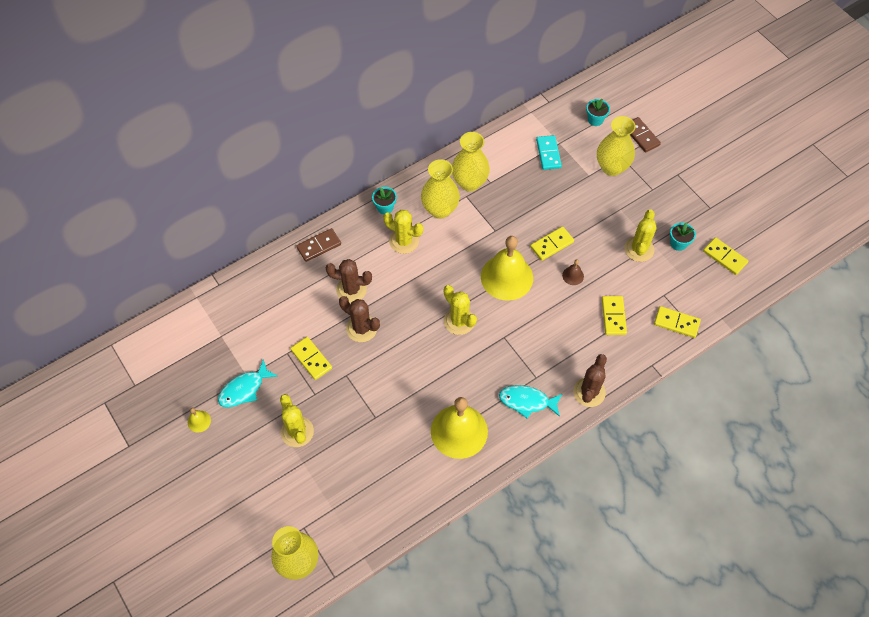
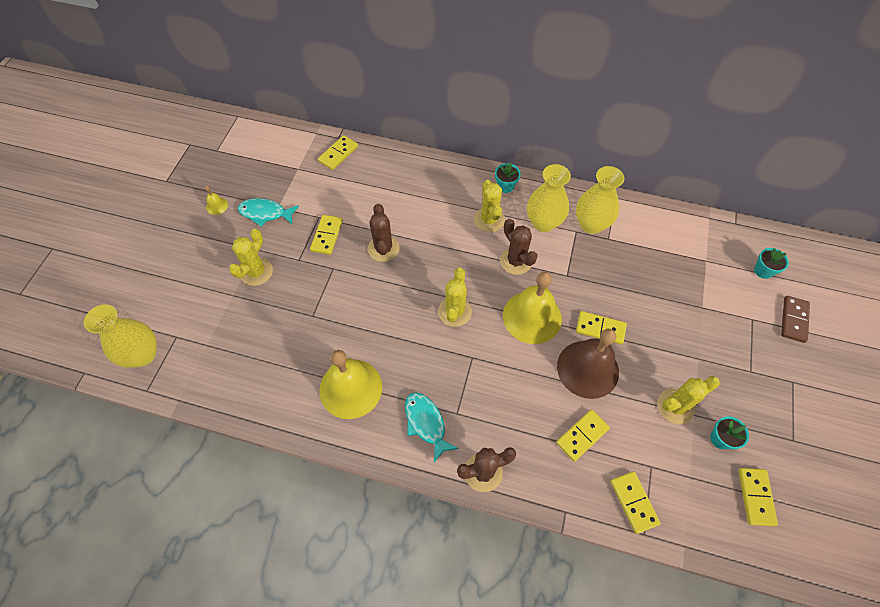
camera: 50 degrees right, 0 degrees up
brown domino [296,228,341,262] -> none
brown cactus [326,259,372,303] -> brown cactus moved to [500,219,538,275]
turquoise domino [536,135,562,170] -> none
brown bell [562,259,584,285] -> brown bell [557,329,619,399], size x2.44
yellow vase [597,116,636,176] -> none
none -> yellow domino [318,135,358,170]

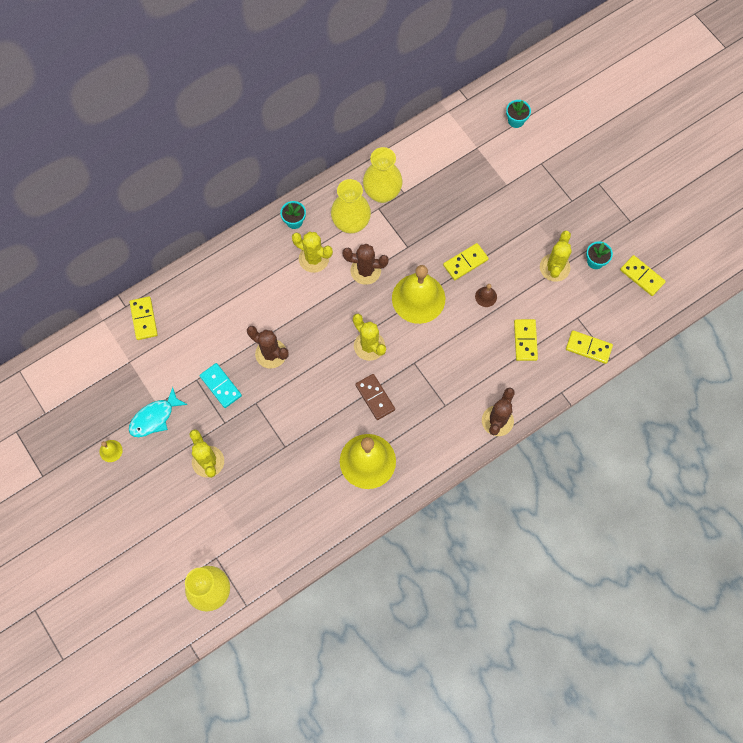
camera: 50 degrees left, 10 degrees up
yellow domino [310,215,343,255] -> turquoise domino [200,363,242,408]
turquoise fish [405,392,459,463] -> none
brown bell [557,329,619,399] -> brown bell [475,284,497,307], size x0.41
brown domino [781,296,810,343] -> brown domino moved to [355,374,395,420]

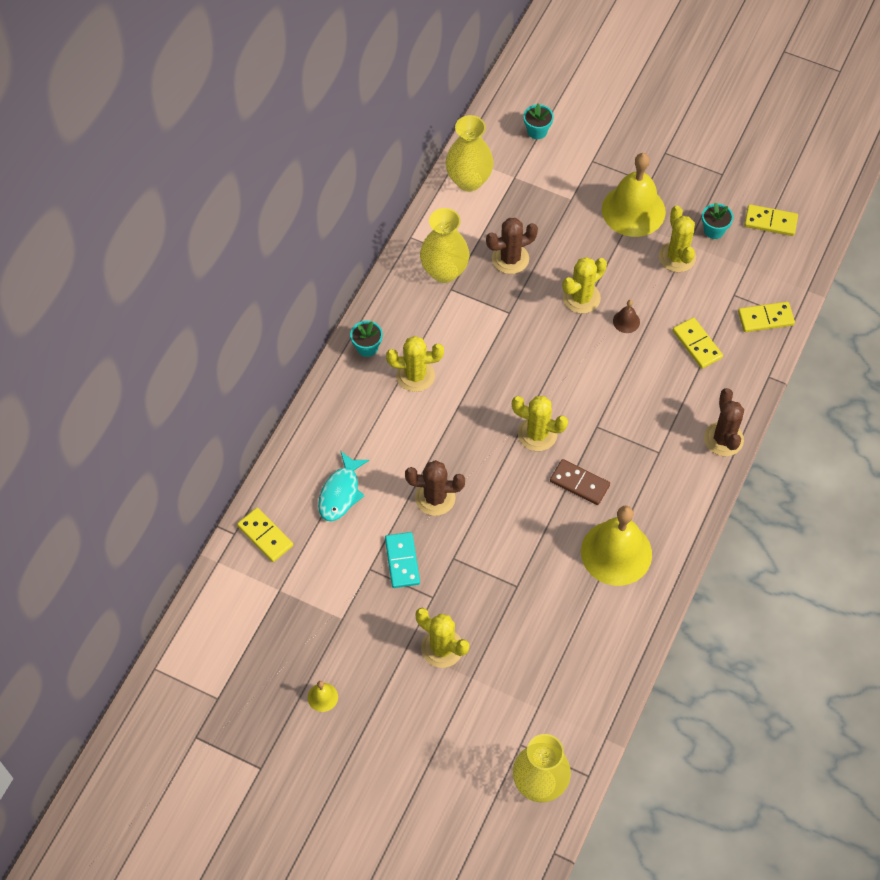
camera: 30 degrees left, 10 degrees down
turquoise fish [129,387,188,437] -> turquoise fish moved to [318,451,369,521]
turquoise domino [200,363,242,408] -> turquoise domino turned 60 degrees clockwise [385,532,420,588]
yellow vase [331,179,371,234] -> yellow vase moved to [446,115,494,191]
brown cactus [343,244,389,285] -> brown cactus moved to [486,218,538,274]
yellow bell [392,265,445,324] -> yellow bell moved to [602,153,666,237]
yellow domino [443,243,489,280] -> yellow cactus [563,257,607,314]

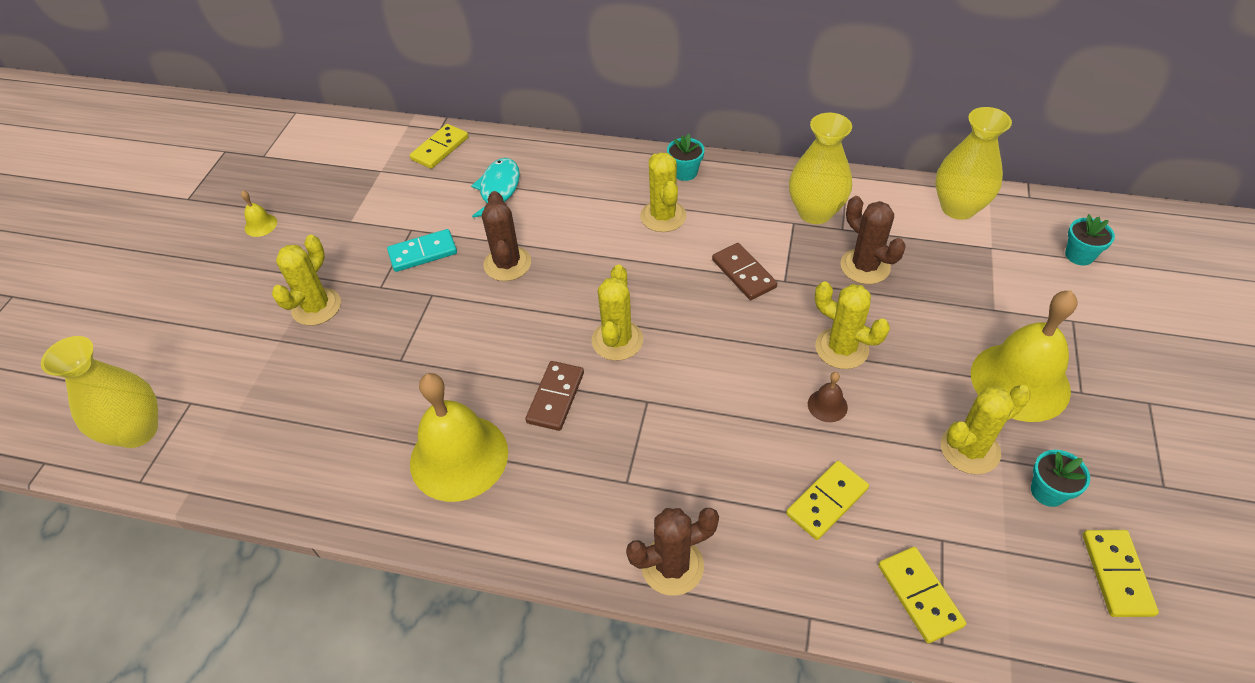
camera: 80 degrees right, 10 degrees down
turquoise fish [318,451,369,521] -> turquoise fish turned 90 degrees clockwise [471,158,520,218]
none -> brown domino [712,243,777,300]

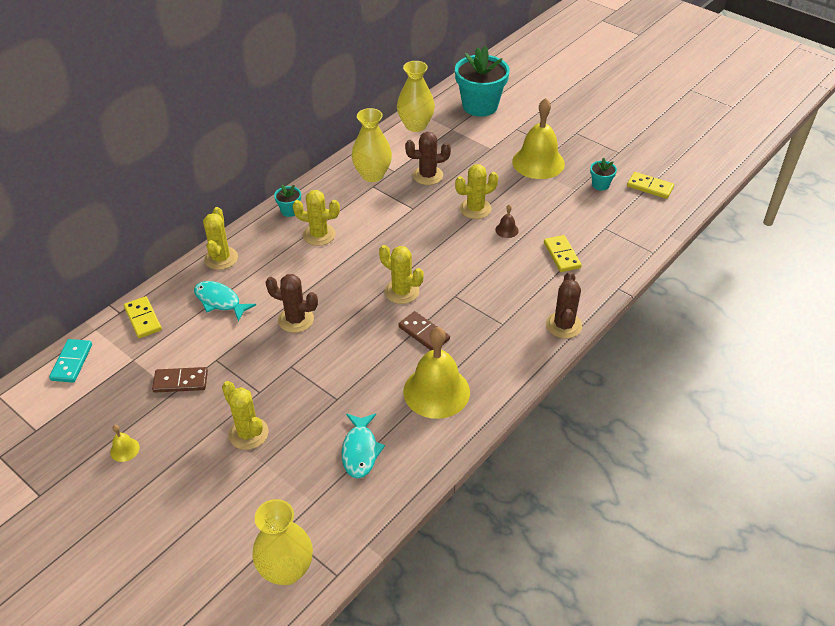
camera: 65 degrees left, 5 degrees down
turquoise domino [387,229,457,272] -> turquoise domino moved to [49,339,92,383]
brown domino [712,243,777,300] -> brown domino moved to [152,367,208,393]
yellow domino [878,547,966,643] -> none
yellow cactus [941,385,1031,475] -> yellow cactus moved to [203,207,238,270]
turquoise flower pot [1065,215,1115,265] -> turquoise flower pot [455,46,510,117], size x2.27
none -> turquoise fish [342,414,385,478]

